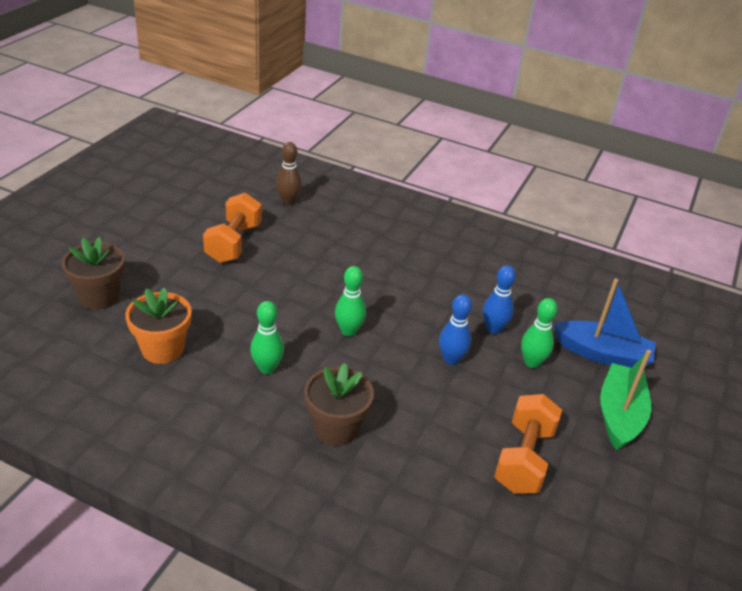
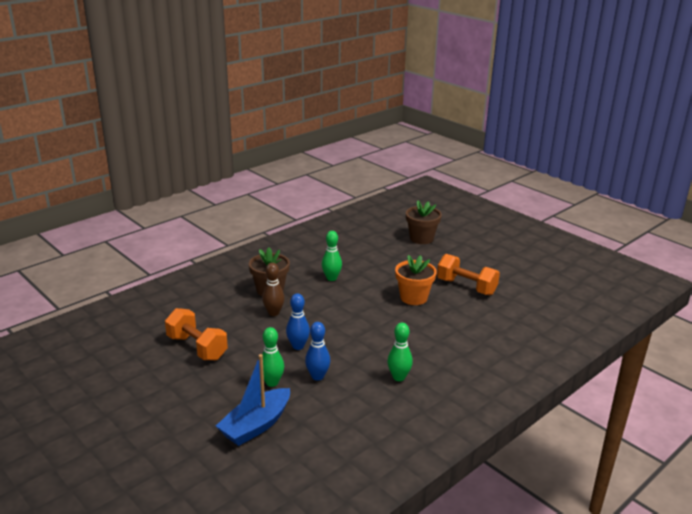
camera: 115 degrees right, 10 degrees down
orange flower pot [125,287,192,364] -> orange flower pot moved to [395,255,437,305]
brown bowling pin [276,142,302,205] -> brown bowling pin moved to [262,263,285,316]
green bowling pin [335,266,366,336] -> green bowling pin moved to [387,323,413,381]
green boat [600,350,652,450] -> none

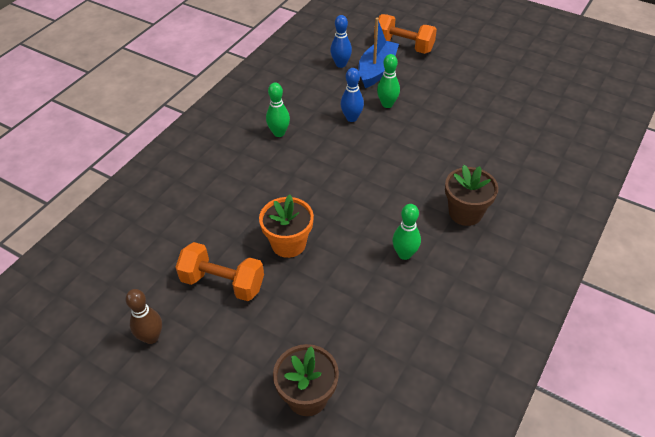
camera: 165 degrees right, 20 degrees up
orange dumbbell [165,308,228,360] -> orange dumbbell moved to [374,14,437,54]
brown bowling pin [262,263,285,316] -> brown bowling pin moved to [125,289,162,344]
blue bowling pin [286,293,310,350] -> blue bowling pin moved to [330,15,352,68]

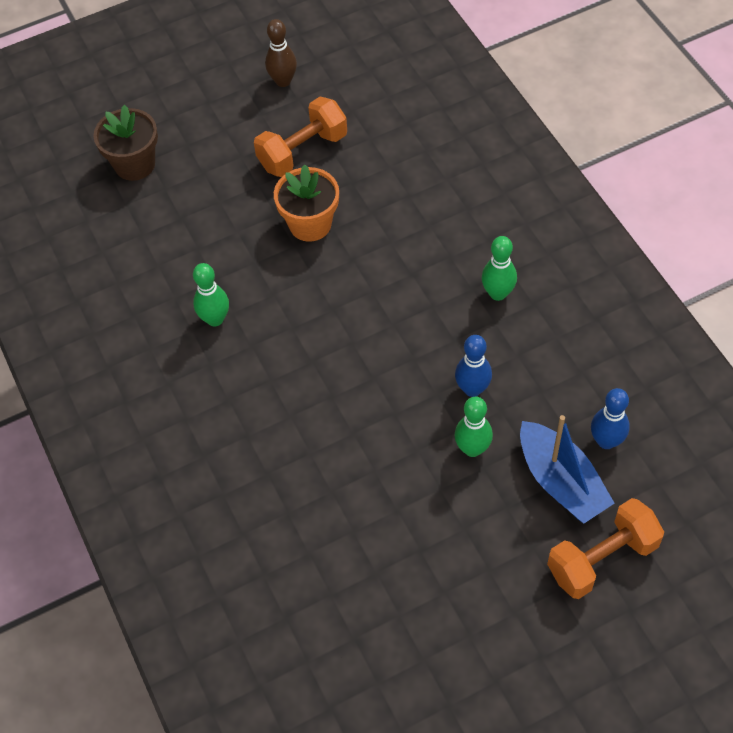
camera: 125 degrees right, 10 degrees up
brown flower pot [445,165,498,226] -> none

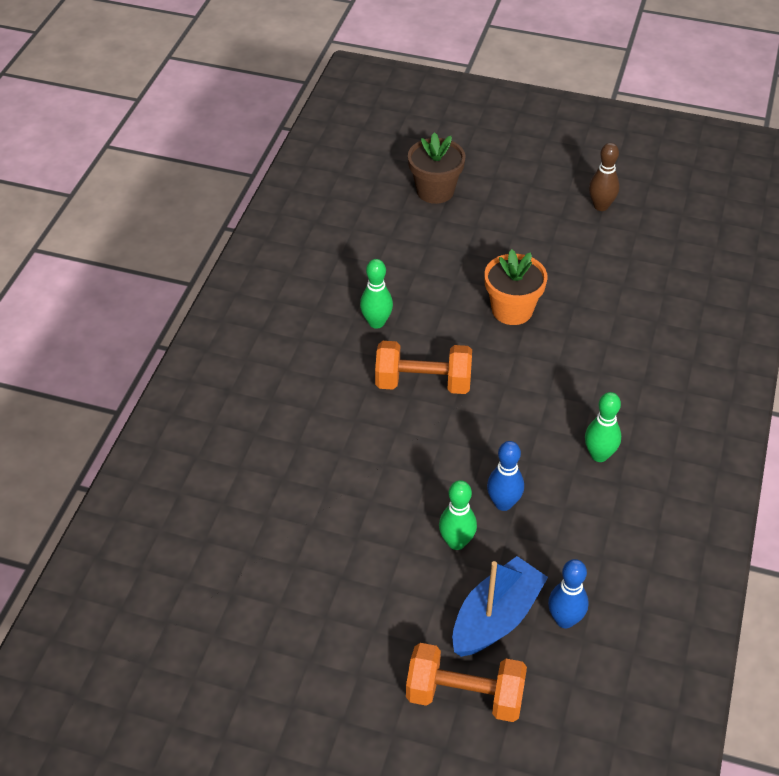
camera: 40 degrees right, 10 degrees down
orange dumbbell [254,97,347,177] -> orange dumbbell moved to [375,341,472,394]
blue boat [520,415,614,524] -> blue boat turned 150 degrees counterclockwise [452,556,548,657]

